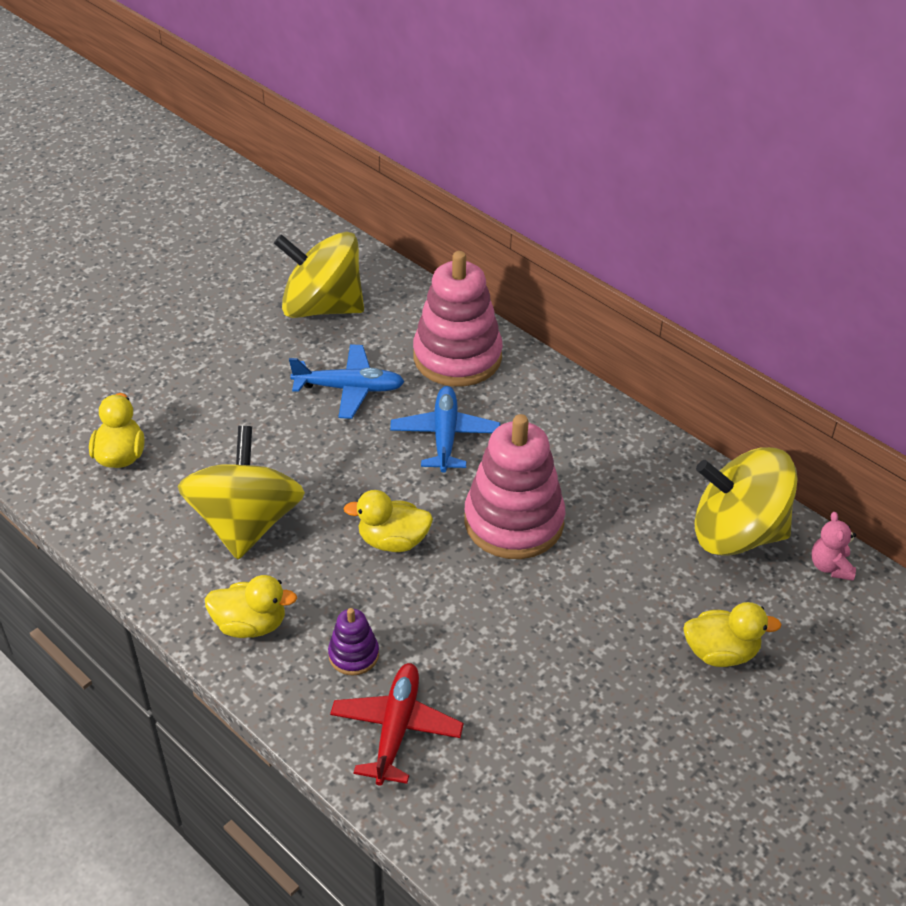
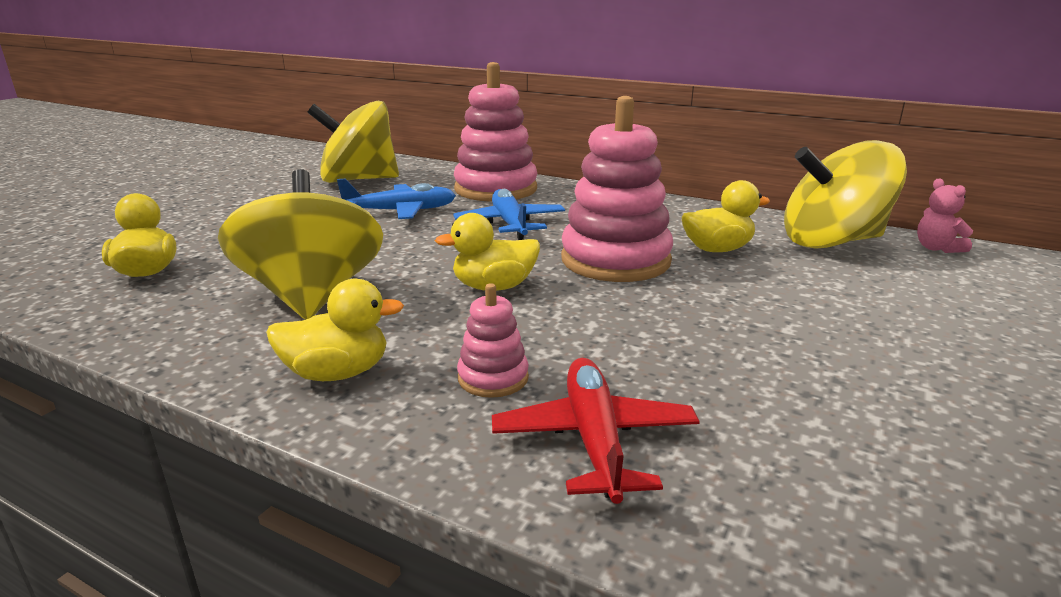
camera: 15 degrees left, 20 degrees down
purple stacking toy [328,608,379,676] -> pink stacking toy [457,283,529,398]
yellow duck [683,602,781,667] -> yellow duck moved to [681,180,770,252]

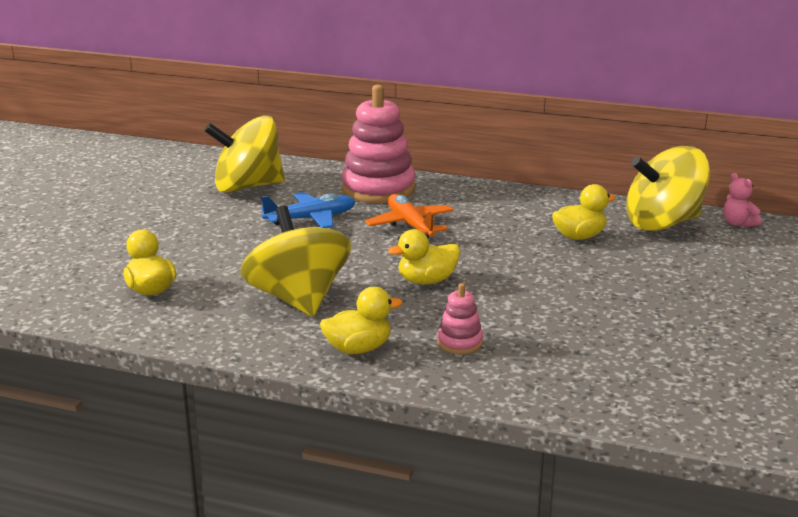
camera: 10 degrees left, 0 degrees up
blue plane [453,189,565,240] -> orange plane [365,194,453,239]
red plane [492,358,700,504] -> none
pink stacking toy [561,96,673,282] -> none

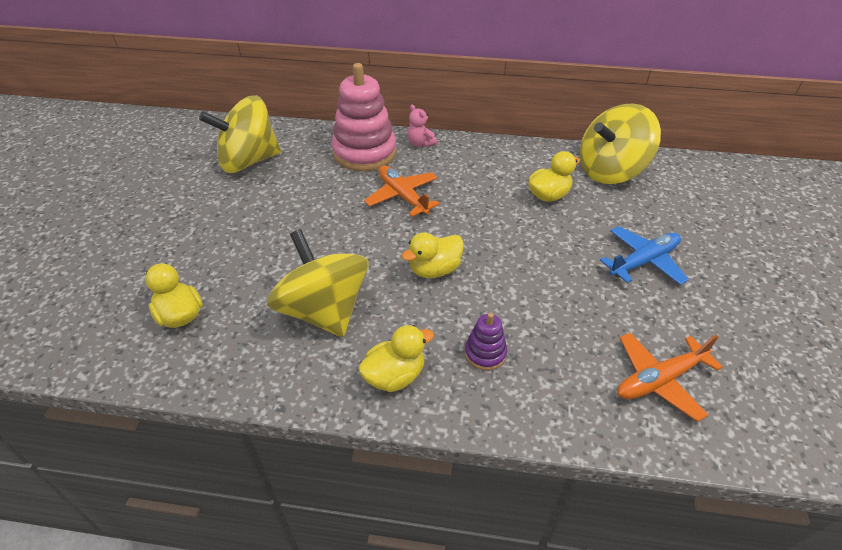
camera: 10 degrees left, 20 degrees up
blue plane [261,192,356,228] -> blue plane moved to [600,226,689,285]
pink stacking toy [437,283,483,354] -> purple stacking toy [465,313,507,371]
pink teddy bear [723,173,761,227] -> pink teddy bear moved to [407,105,437,147]
none -> orange plane [617,333,723,422]

